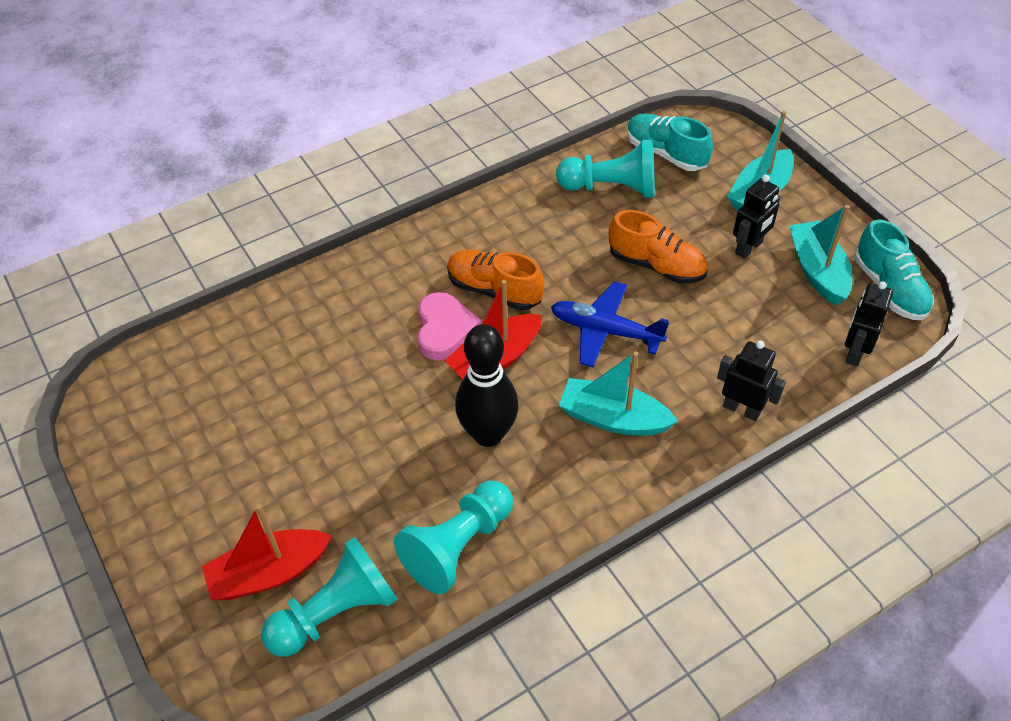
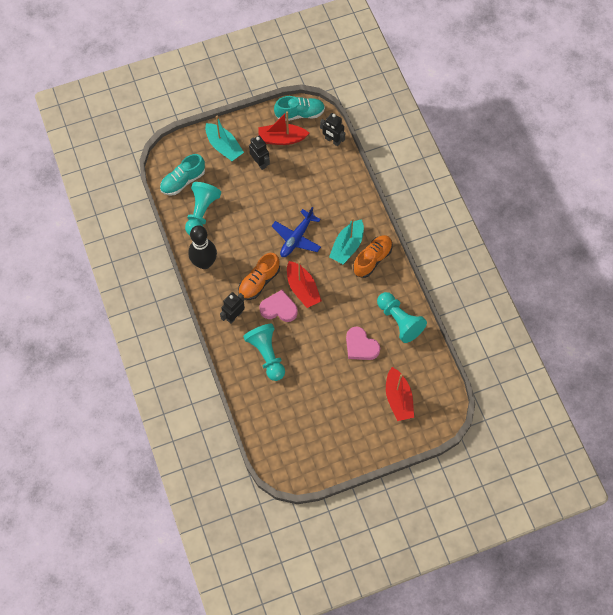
camera: 80 degrees left, 15 degrees up
turquoise pawn [261,537,398,657] -> turquoise pawn moved to [243,324,285,381]
black bowling pin [455,324,519,447] -> black bowling pin moved to [188,225,217,269]
orange shoe [609,210,708,284] -> orange shoe moved to [353,235,393,278]
black robot [717,341,786,421] -> black robot moved to [220,292,245,324]
turquoise boat [789,205,852,306] -> red boat [259,111,309,145]
none -> pink heart [346,326,380,360]

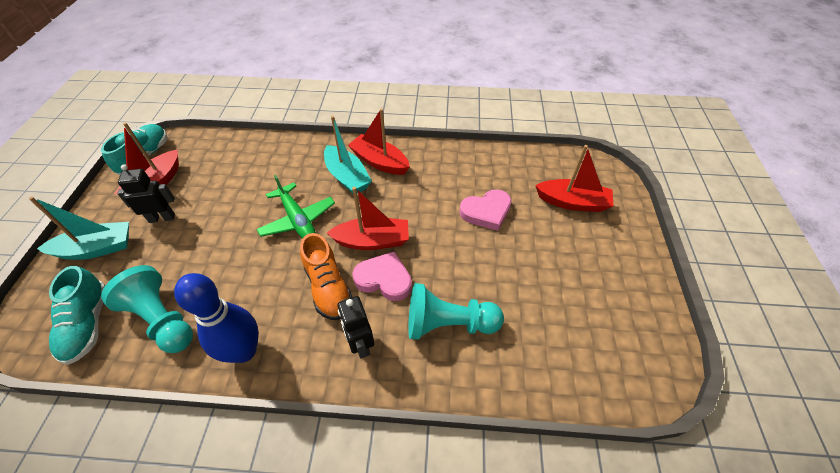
camera: 65 degrees left, 15 degrees down
black bowling pin [188,225,217,269] -> blue bowling pin [174,273,259,363]
pink heart [260,290,298,322] -> pink heart turned 75 degrees clockwise [352,251,412,301]
blue plane [272,207,321,257] -> green plane [256,175,335,239]
black robot [320,113,345,146] -> none
orange shoe [353,235,393,278] -> red boat [348,108,410,175]
turquoise pawn [377,292,427,343] -> none

